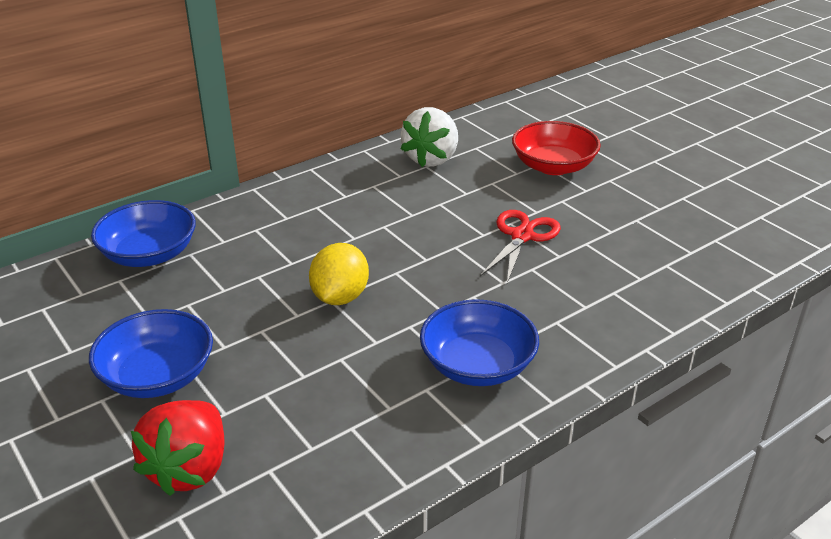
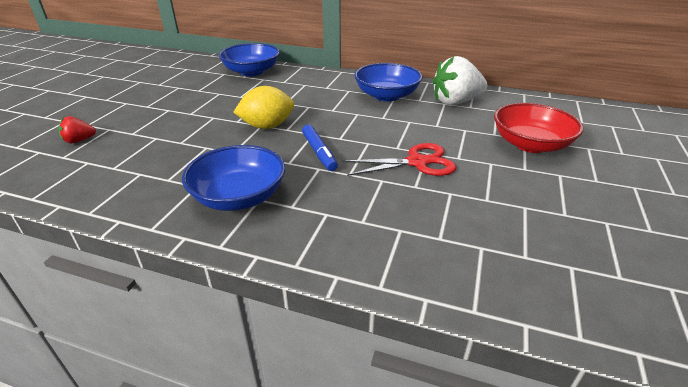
camera: 55 degrees right, 0 degrees up
blue bowl [89,309,213,398] -> blue bowl moved to [354,63,422,101]
red strawberry [131,400,224,496] -> red strawberry [59,116,96,143], size x0.49
none -> blue marker [302,124,338,171]

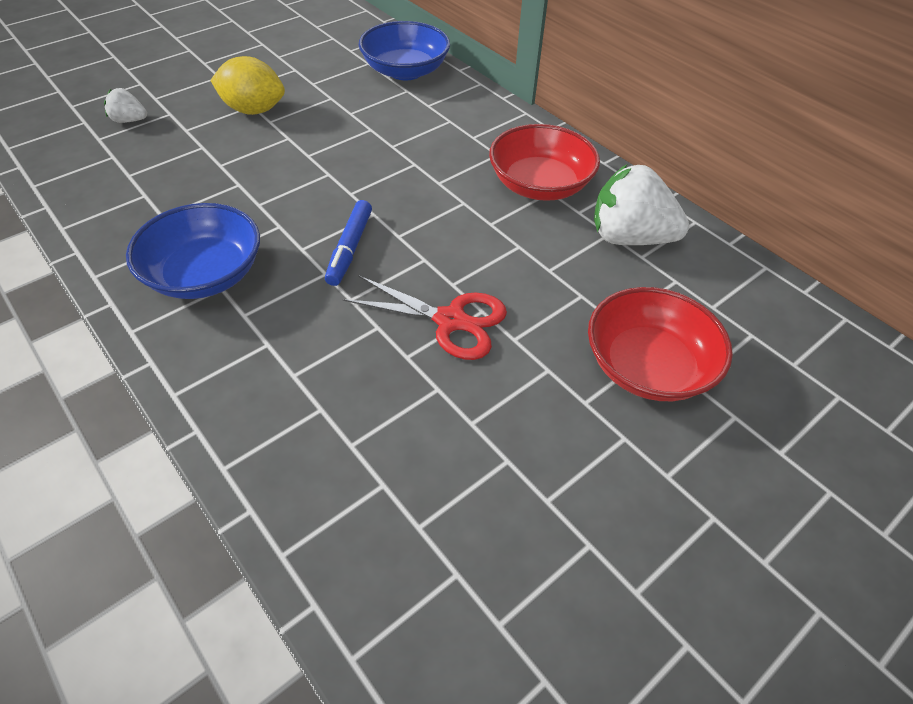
camera: 30 degrees right, 15 degrees up
red strawberry [59,116,96,143] -> white strawberry [104,88,147,123]
yellow lemon [233,86,294,129] -> yellow lemon moved to [210,56,285,115]
blue bowl [354,63,422,101] -> red bowl [489,124,600,201]

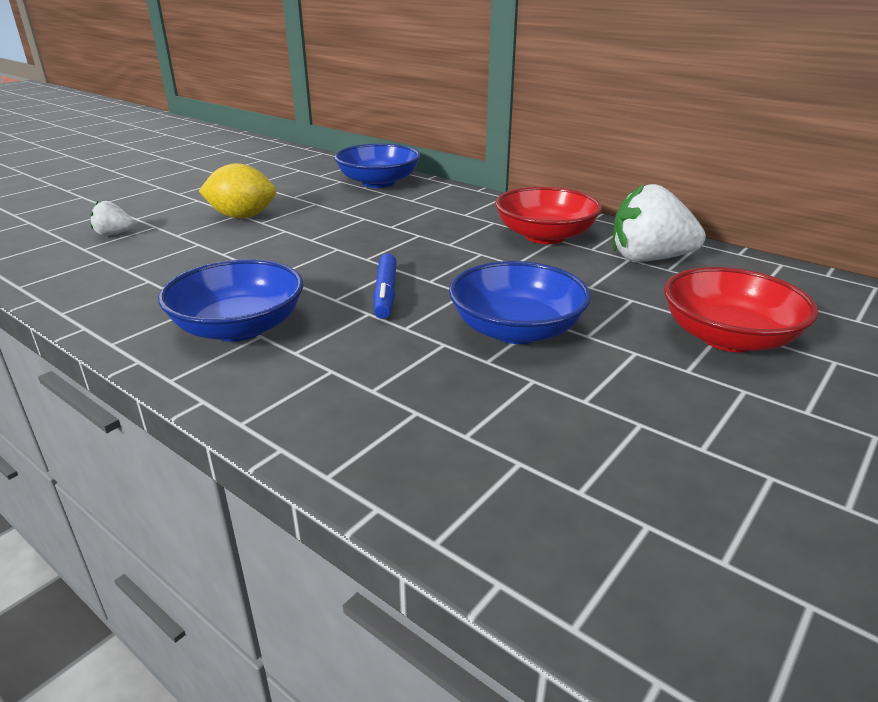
camera: 10 degrees left, 20 degrees down
red scissors [343,275,507,360] -> blue bowl [449,261,591,344]

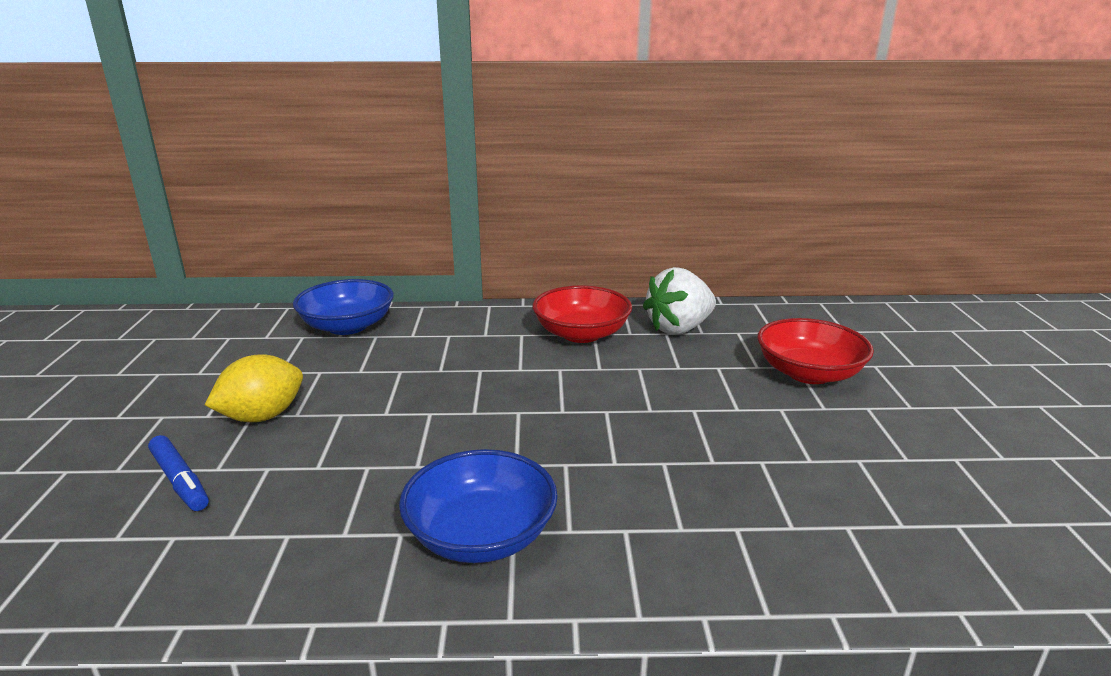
camera: 40 degrees left, 5 degrees down
white strawberry [91,201,135,235] -> none
blue marker [373,253,397,319] -> blue marker moved to [148,435,209,511]
blue bowl [449,261,591,344] -> none

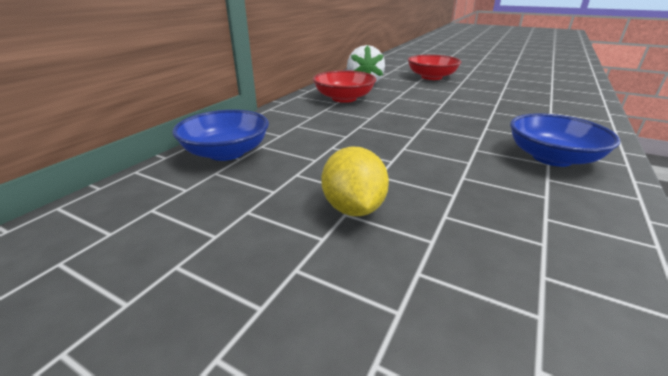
camera: 60 degrees left, 5 degrees up
blue marker [148,435,209,511] -> none

